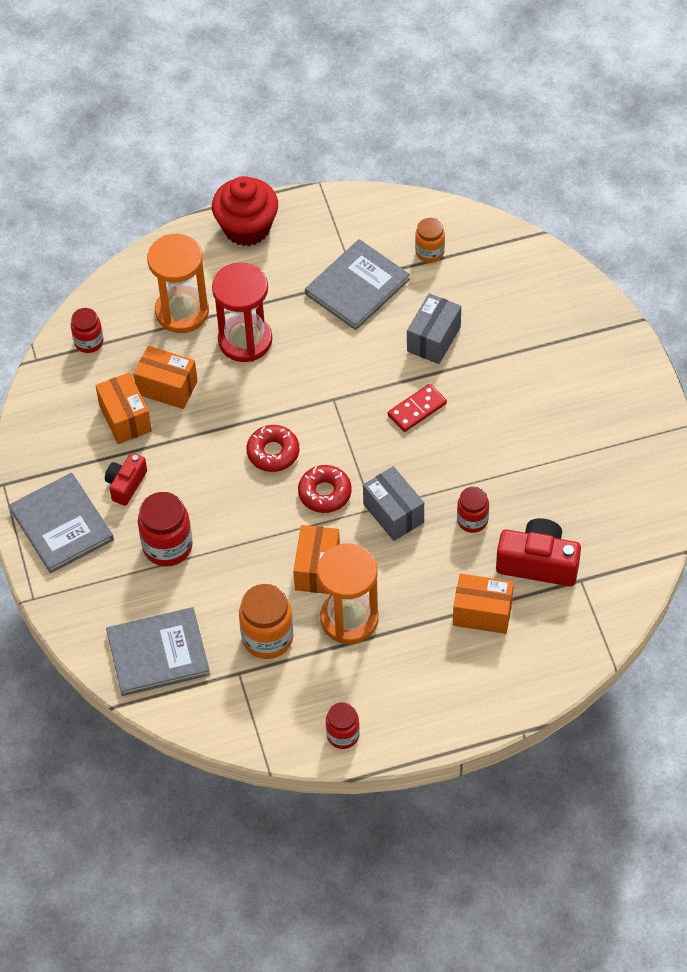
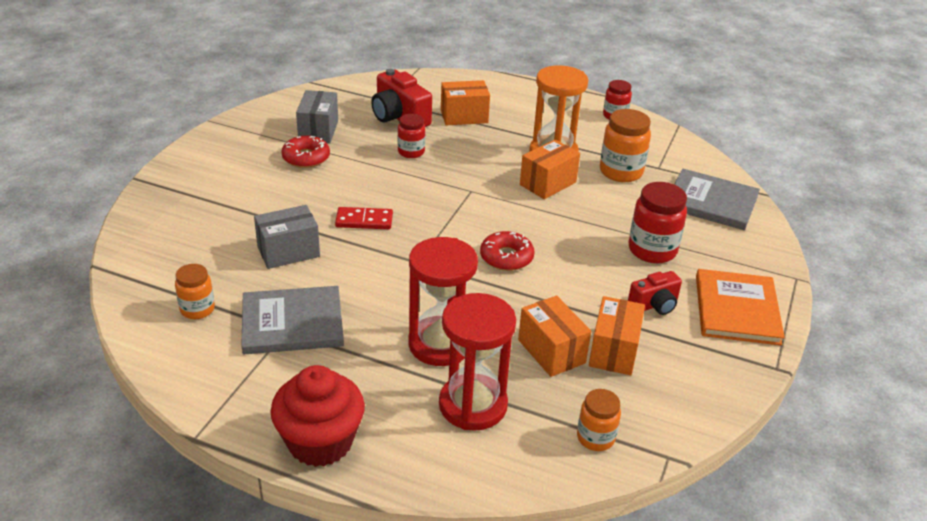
camera: 145 degrees left, 20 degrees down
grey book [9,473,114,573] -> orange book [696,269,785,346]
red jar [71,308,103,353] -> orange jar [577,389,621,451]
orange hourglass [147,234,209,333] -> red hourglass [439,293,516,431]
red donut [298,465,352,513] -> red donut moved to [281,135,330,168]
grey box [363,466,424,541] -> grey box moved to [296,90,338,144]
orange box [453,573,514,634] -> orange box turned 60 degrees counterclockwise [441,80,490,125]

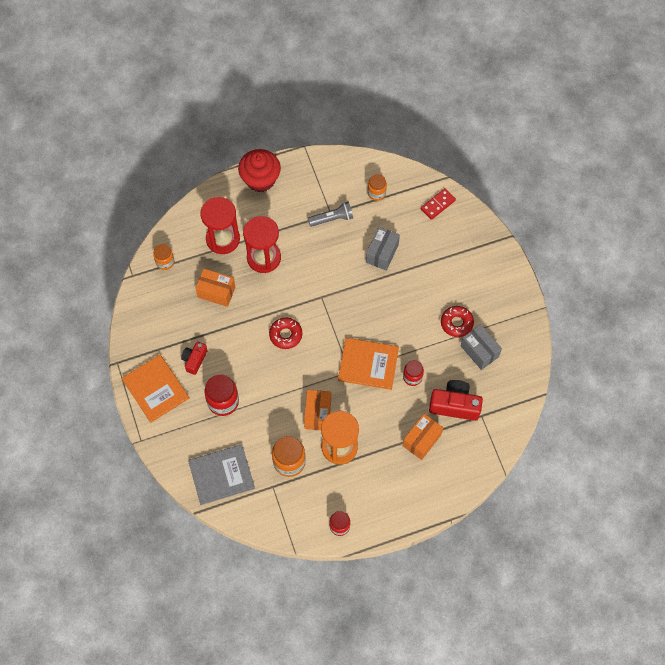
camera: 140 degrees right, 30 degrees up
grey book [241,286,344,354] -> grey flashlight [308,201,353,227]
red domino [335,207,393,229] -> red domino moved to [421,188,456,220]
orange box [589,296,645,375] -> none
none -> orange book [338,338,399,390]

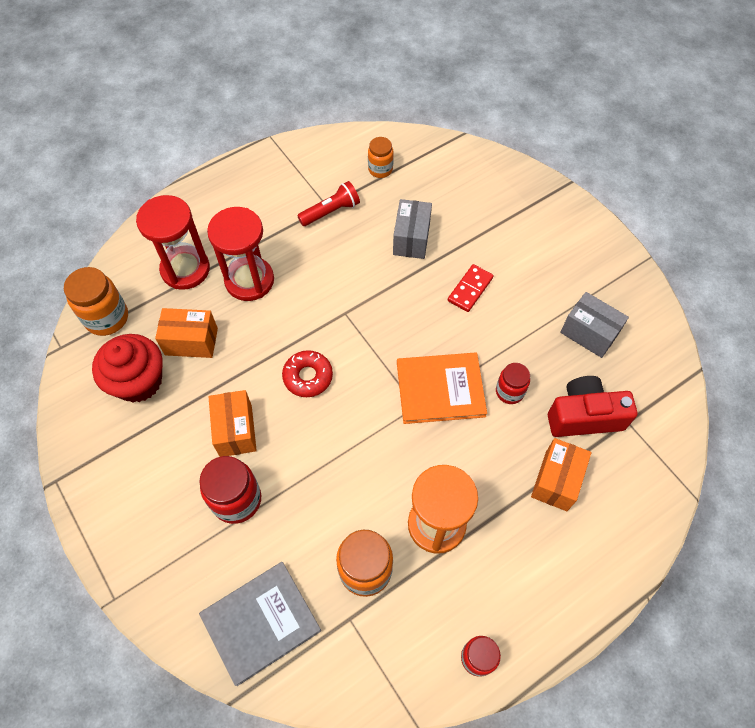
camera: 15 degrees left, 5 degrees down
orange book [122,355,189,423] -> none
orange jar [153,244,174,270] -> orange jar [64,267,128,336], size x1.61
red camera [181,341,208,375] -> none
red cupcake [238,149,281,192] -> red cupcake moved to [92,334,162,403]
orange box [304,390,331,430] -> orange box moved to [209,390,257,457]
grey flashlight [308,201,353,227] -> red flashlight [297,181,360,226]
red domino [421,188,456,220] -> red domino moved to [448,264,493,312]
red donut [441,306,474,337] -> none

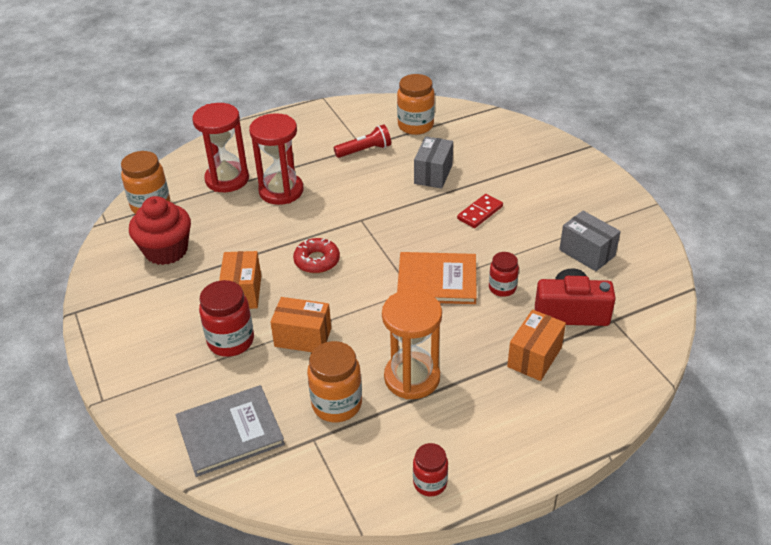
camera: 10 degrees right, 20 degrees down
orange box [155,308,218,358] -> orange box moved to [270,297,331,352]
orange jar [368,137,394,178] -> orange jar [397,74,435,135], size x1.61

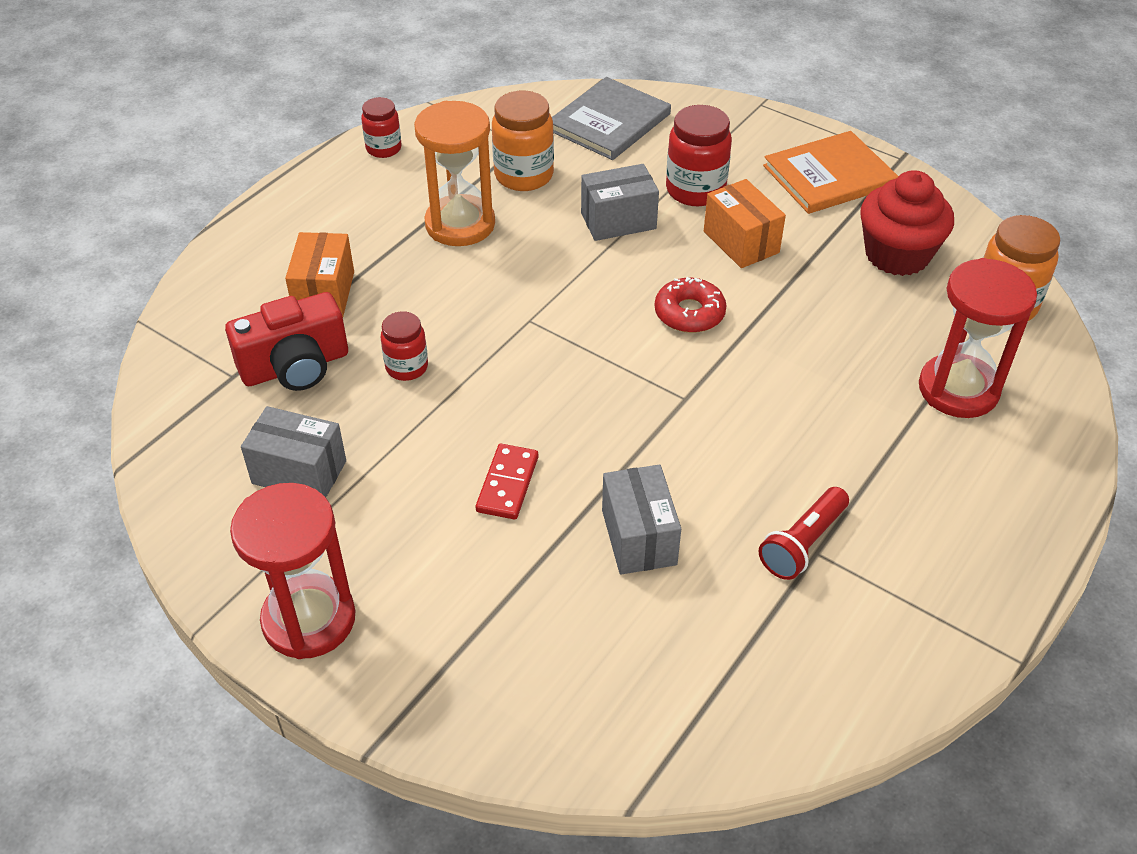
camera: 150 degrees right, 5 degrees up
red hourglass [249,113,303,205] -> red hourglass moved to [230,483,355,659]
orange box [270,297,331,352] -> grey box [581,164,659,241]
orange jar [397,74,435,135] -> none
orange book [397,252,477,304] -> orange book moved to [763,131,898,214]

